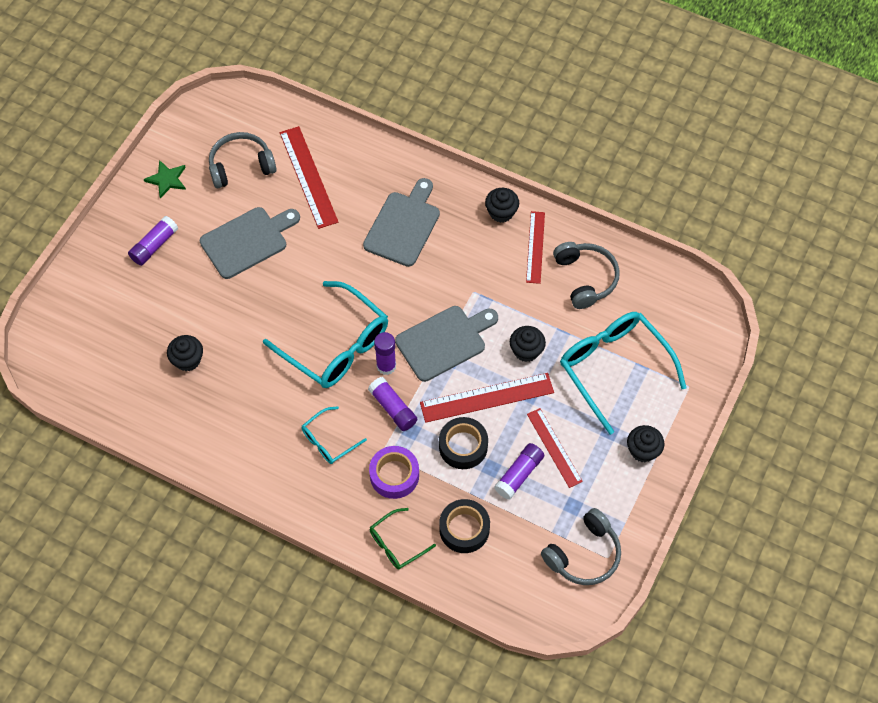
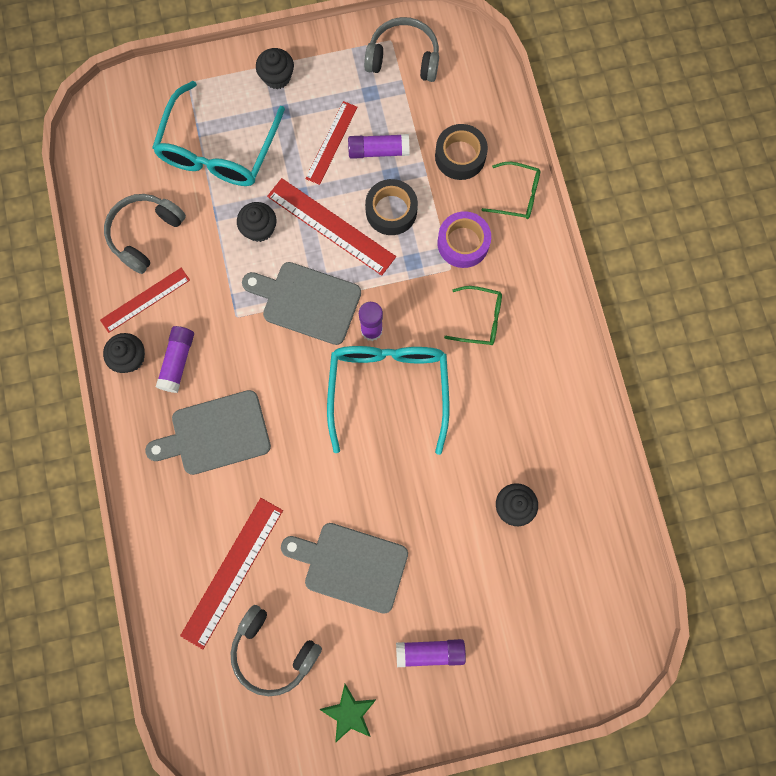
camera: 130 degrees left, 15 degrees up
turquoise glasses [302,406,367,464] -> green glasses [444,286,502,345]
purple glue stick [368,377,418,431] -> purple glue stick moved to [156,326,194,393]

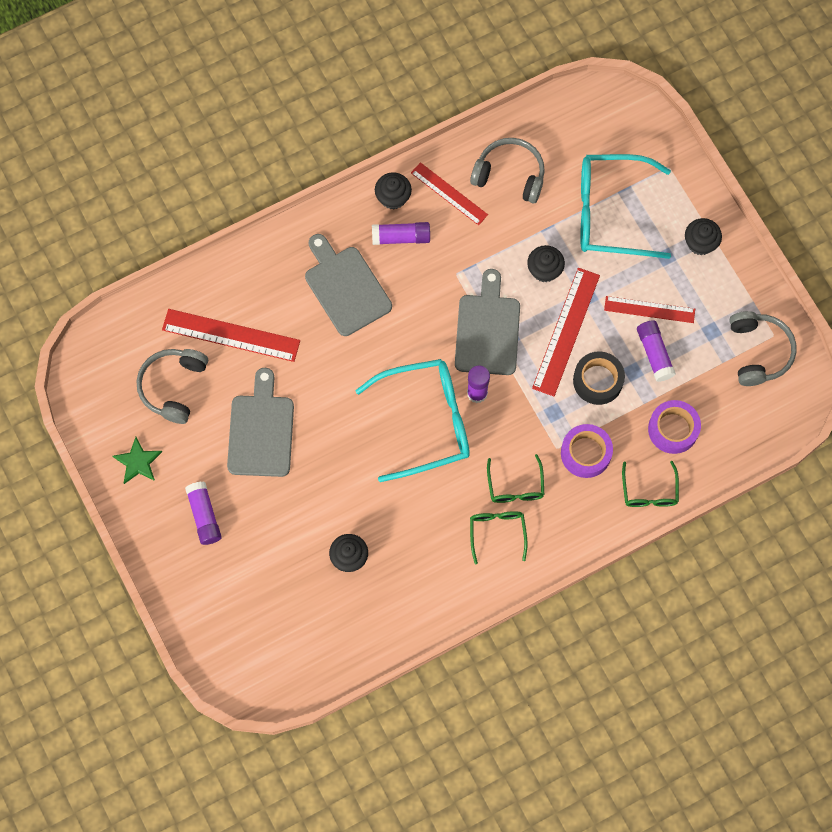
camera: 75 degrees right, 5 degrees down
black tape [435,124,488,180] -> purple tape [648,400,701,454]
none -> green glasses [470,511,528,565]

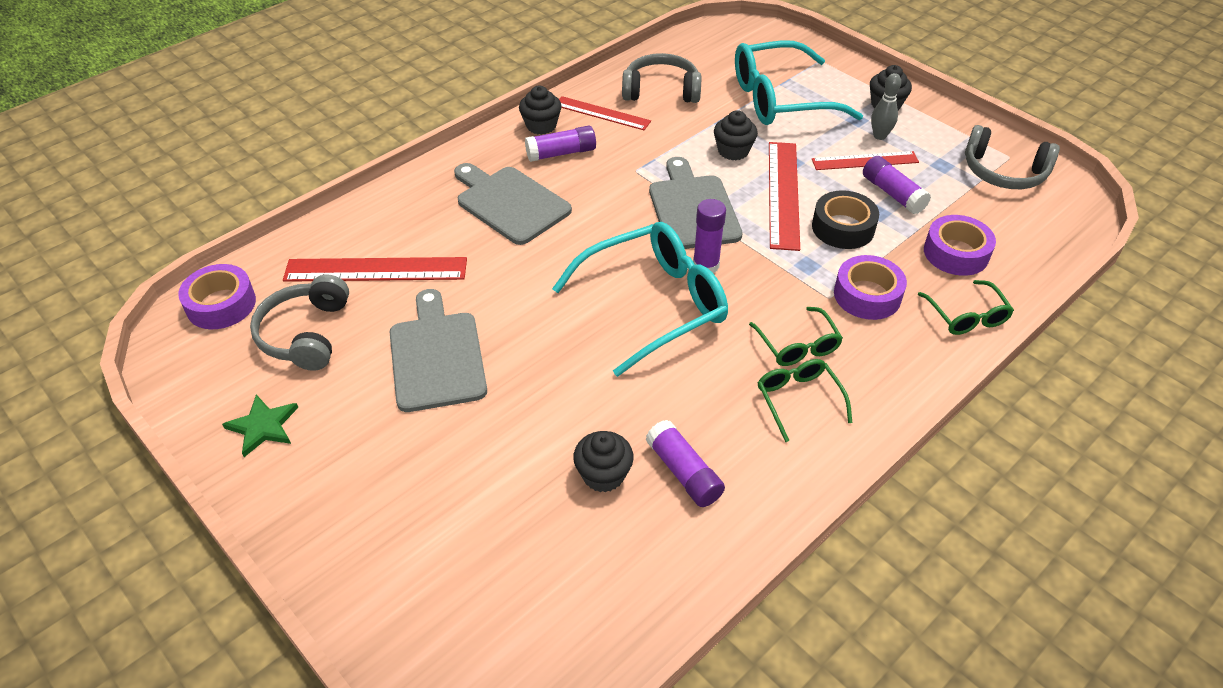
camera: 15 degrees left, 25 degrees down
purple glue stick [185,481,222,545] -> purple glue stick moved to [645,420,725,507]
grey headphones [729,311,797,386] -> grey headphones turned 135 degrees clockwise [965,125,1060,189]
none -> purple tape [178,264,256,329]
none -> grey bowling pin [871,73,901,140]

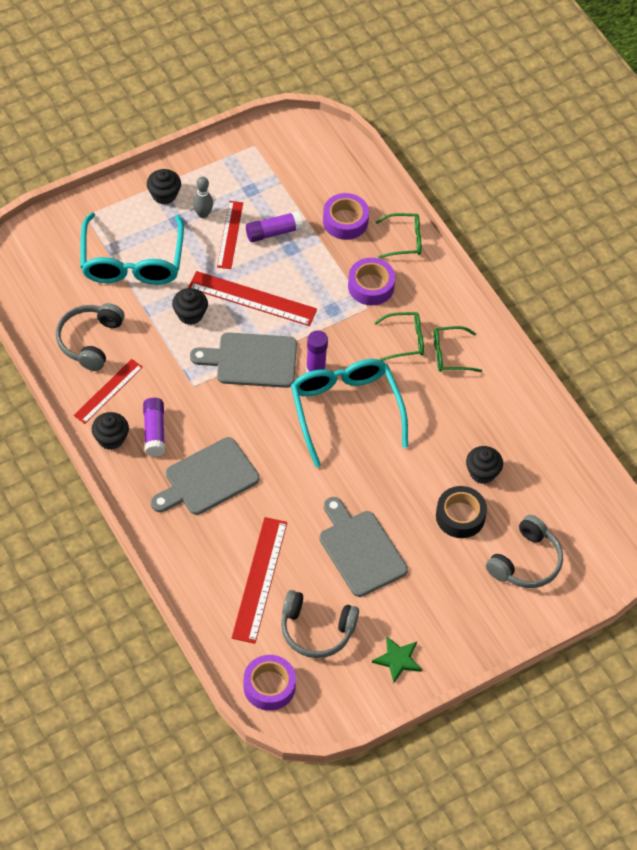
camera: 80 degrees left, 10 degrees up
grey cutting board [390,289,487,412] -> grey cutting board turned 60 degrees clockwise [319,497,408,597]
purple glue stick [645,420,725,507] -> none
black tape [812,190,879,249] -> black tape moved to [436,486,487,538]
grey headphones [965,125,1060,189] -> grey headphones moved to [486,515,563,588]

